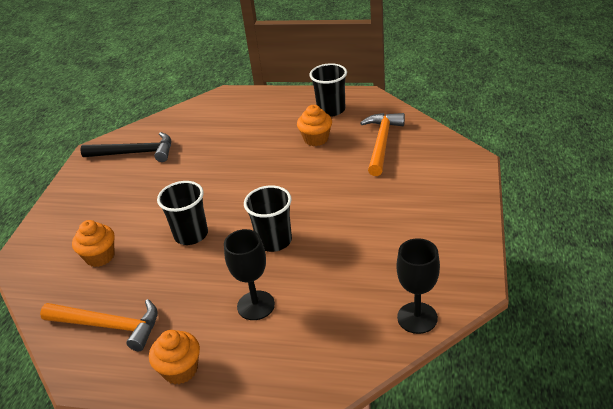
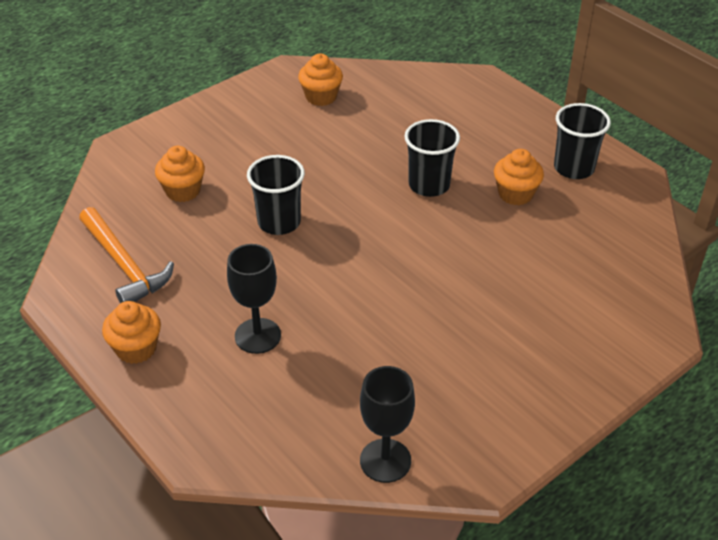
camera: 35 degrees right, 5 degrees up
black hammer [81,132,171,162] -> orange cupcake [298,54,343,106]
black cup [244,185,292,252] -> black cup moved to [404,119,460,197]
orange hammer [360,113,405,176] -> none

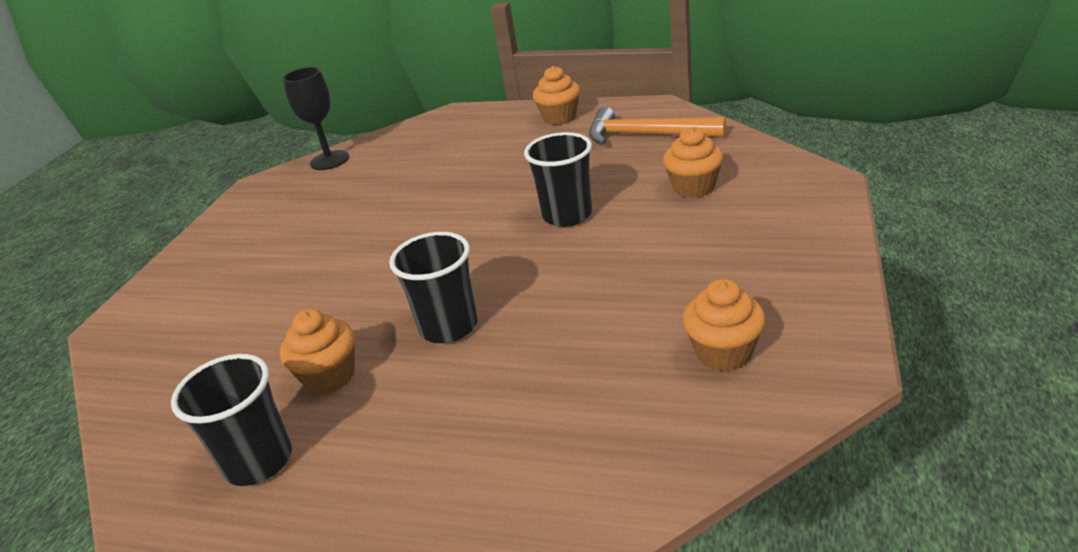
camera: 150 degrees right, 10 degrees down
black goblet [227,244,281,354] -> none

